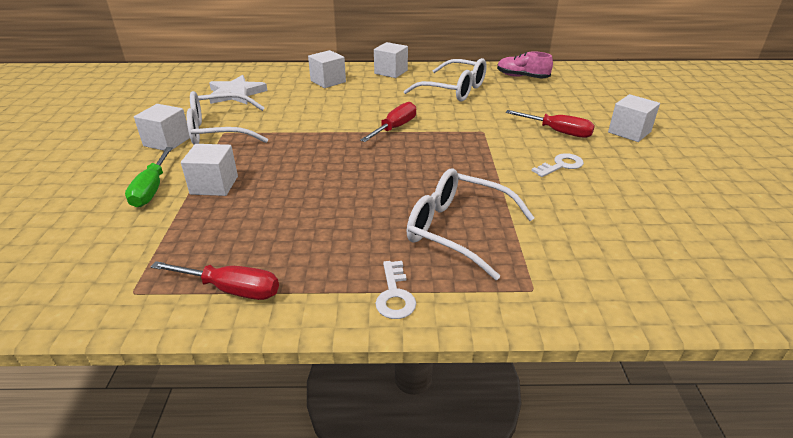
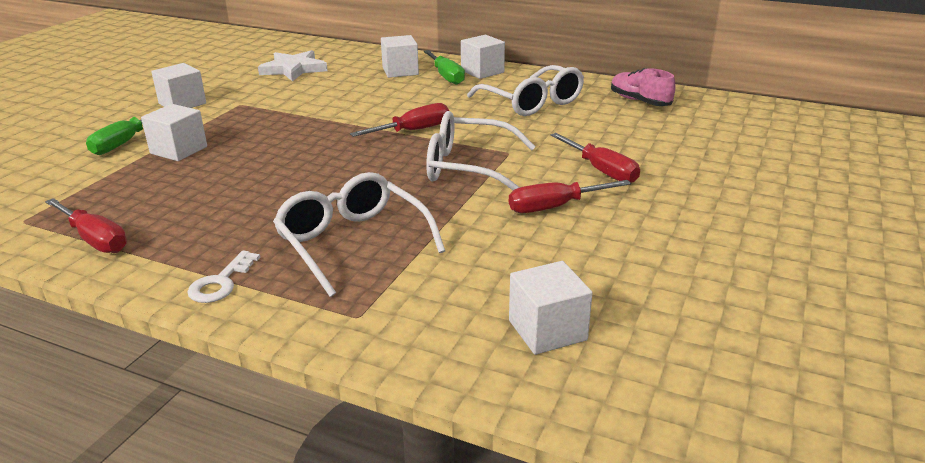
camera: 25 degrees right, 5 degrees down
white glasses [187,91,268,145] -> white glasses moved to [426,111,536,190]
white key [532,153,584,177] -> red screwdriver [509,180,631,213]
white cube [608,94,660,142] -> white cube moved to [509,261,593,355]
none -> green screwdriver [424,50,465,85]

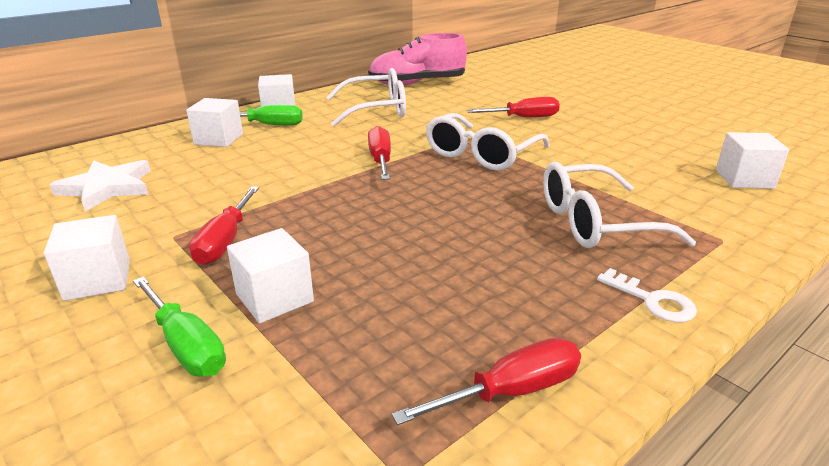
camera: 65 degrees left, 0 degrees up
red screwdriver [509,180,631,213] -> red screwdriver moved to [189,186,259,265]
pink shoe [611,68,675,106] -> pink shoe [368,33,467,85], size x1.63

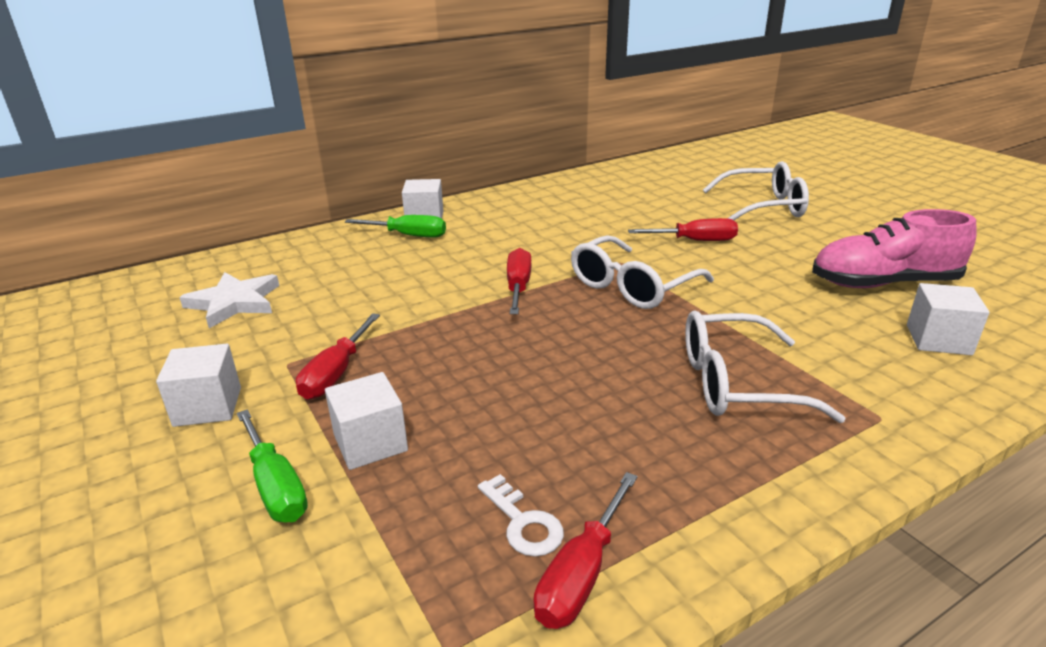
camera: 10 degrees right, 0 degrees up
white cube [186,98,243,147] -> none
white glasses [326,68,406,126] -> white glasses moved to [703,161,809,220]
pink shoe [368,33,467,85] -> pink shoe moved to [812,209,977,288]
red screwdriver [392,338,581,425] -> red screwdriver turned 135 degrees clockwise [534,472,638,629]
white key [597,268,697,323] -> white key moved to [478,474,564,557]

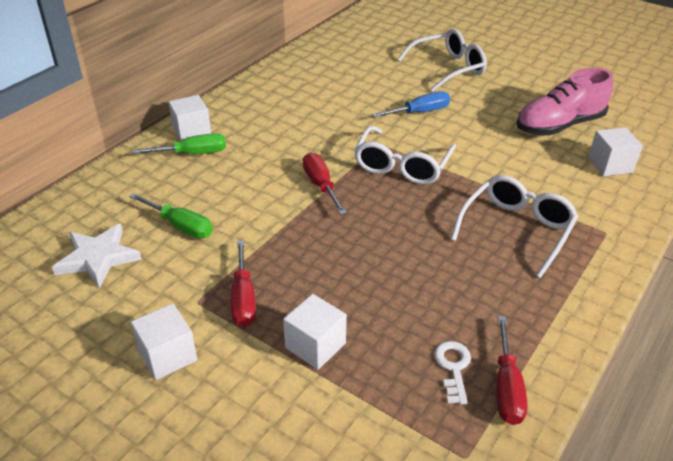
camera: 25 degrees left, 10 degrees up
green screwdriver [237,409,308,522] -> green screwdriver moved to [129,193,213,239]
white key [478,474,564,557] -> white key turned 120 degrees counterclockwise [434,341,471,404]
red screwdriver [628,218,738,241] -> blue screwdriver [372,91,450,117]
white glasses [685,310,846,423] -> white glasses turned 150 degrees clockwise [451,175,578,278]

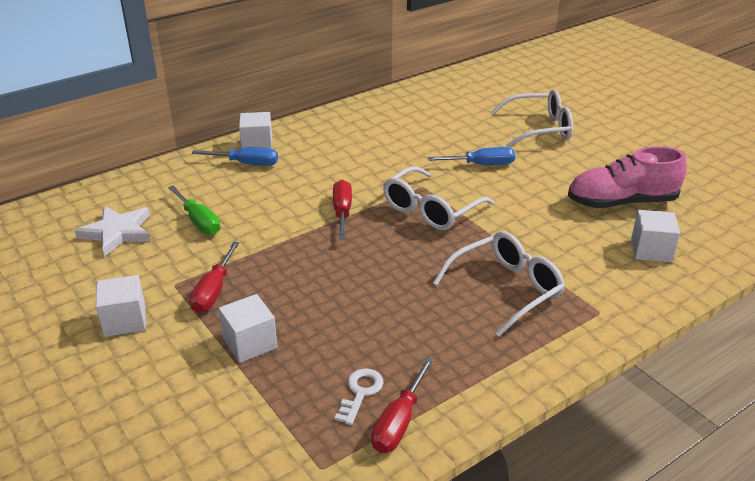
camera: 20 degrees right, 5 degrees down
green screwdriver [132,133,226,154] -> blue screwdriver [192,147,278,166]

